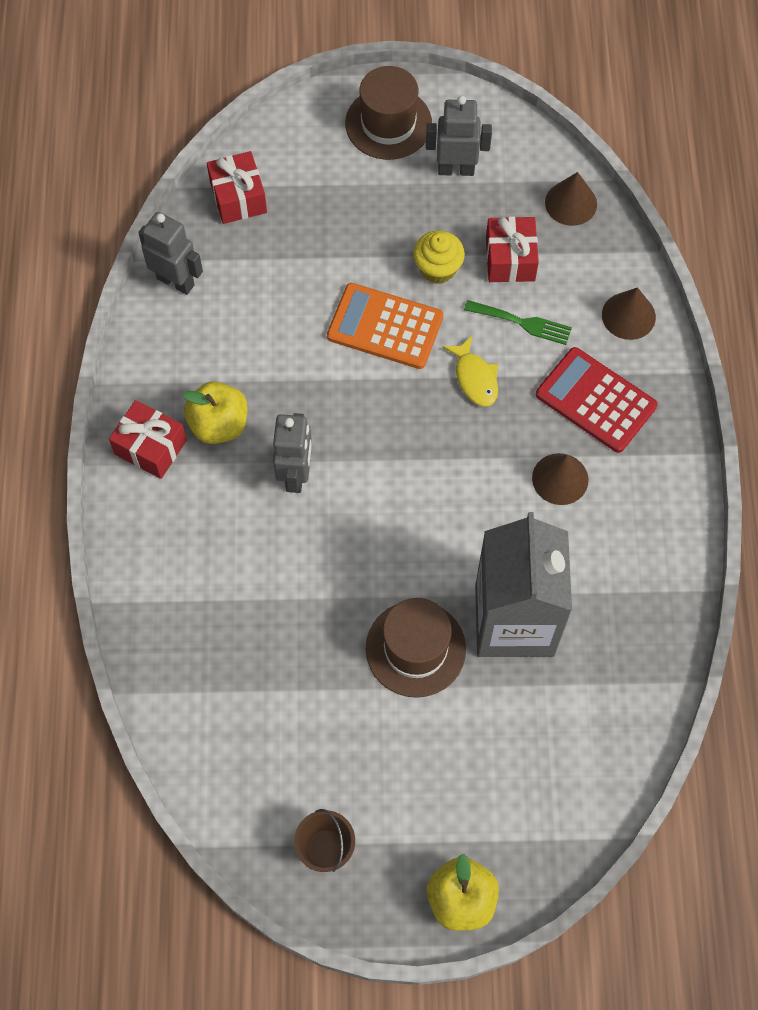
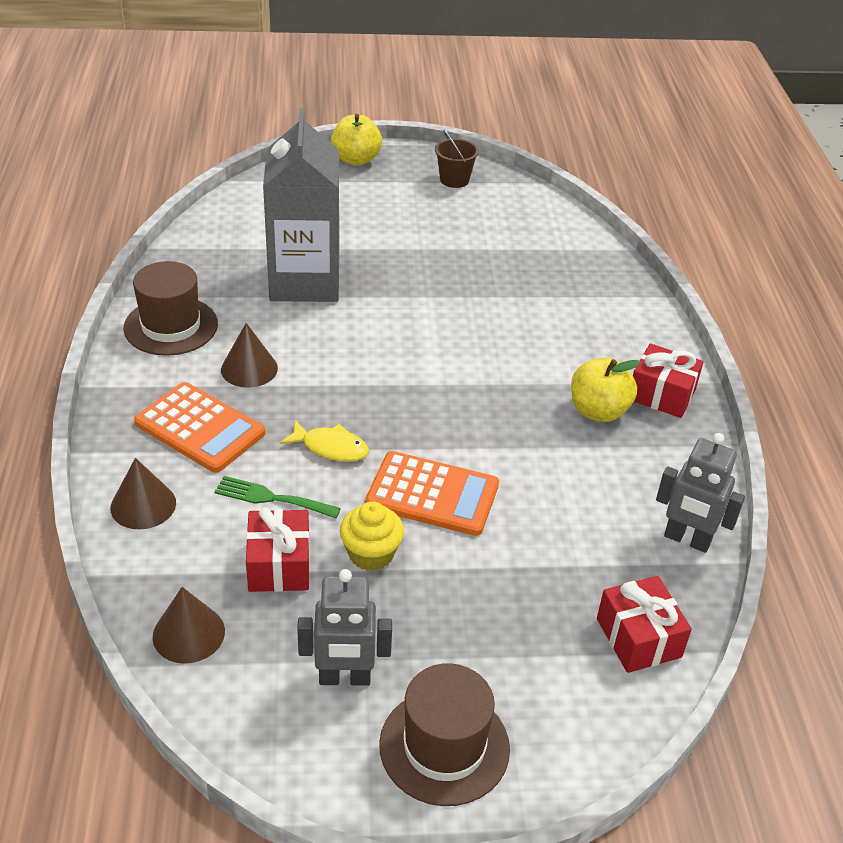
camera: 175 degrees right, 25 degrees down
grey robot [273,413,312,493] -> none
brown hat [366,598,466,698] -> brown hat moved to [123,261,218,356]
yellow fish [443,336,498,407] -> yellow fish turned 135 degrees clockwise [280,420,369,462]
red calculator [536,347,658,453] -> orange calculator [134,382,265,473]

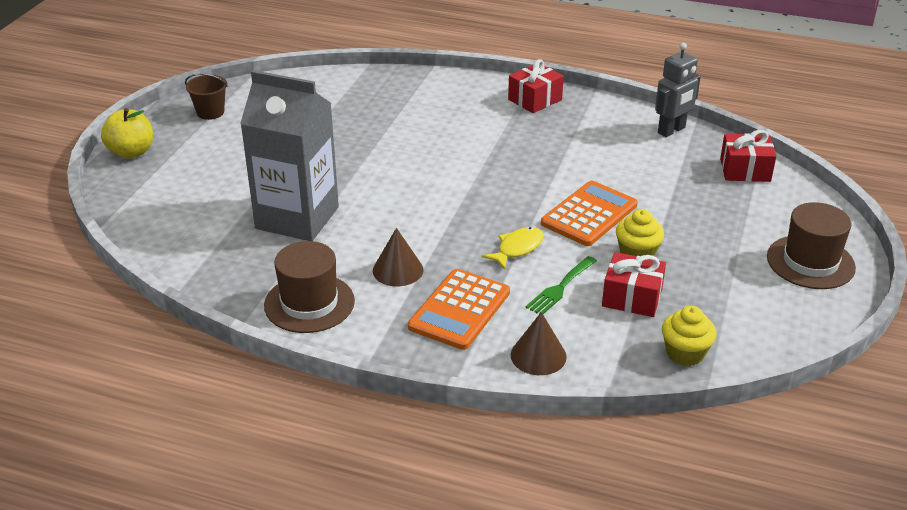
camera: 65 degrees left, 5 degrees down
orange calculator [134,382,265,473] -> orange calculator turned 150 degrees clockwise [408,269,510,350]
brown cone [153,587,225,664] -> yellow cupcake [662,306,716,366]
grey robot [297,569,392,686] -> none
yellow apple [571,358,641,422] -> none

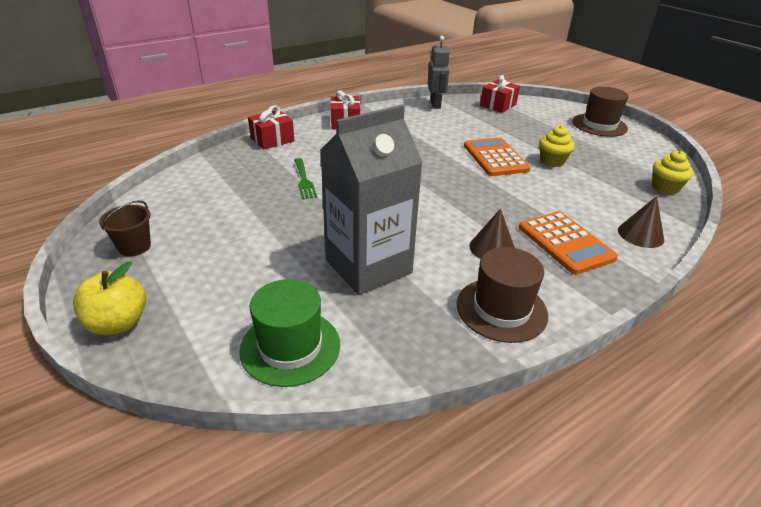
camera: 55 degrees left, 0 degrees up
yellow fish [482,227,544,270] -> none
green fork [525,256,597,314] -> green fork moved to [294,158,317,199]
red gift [602,252,666,317] -> red gift moved to [248,105,294,149]
none -> green hat [239,279,340,387]

